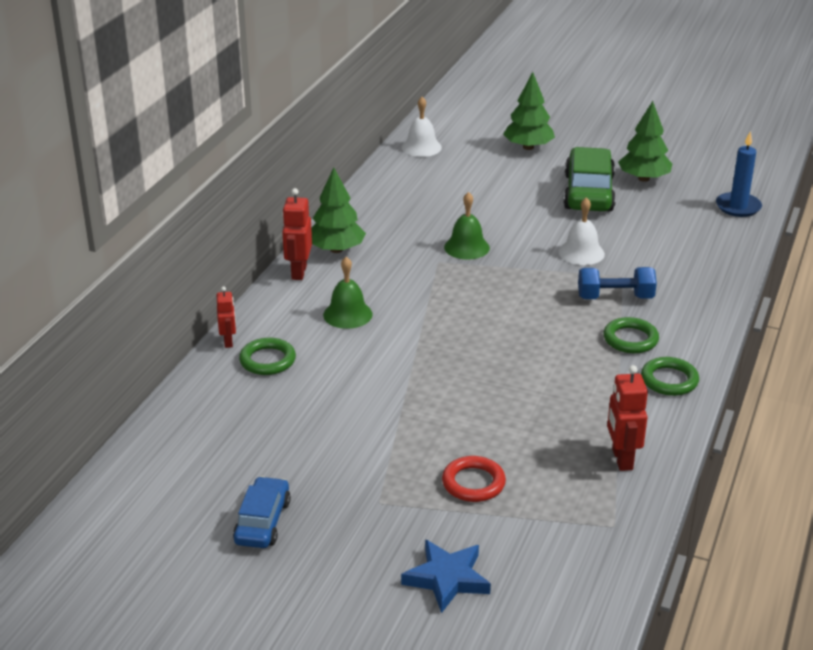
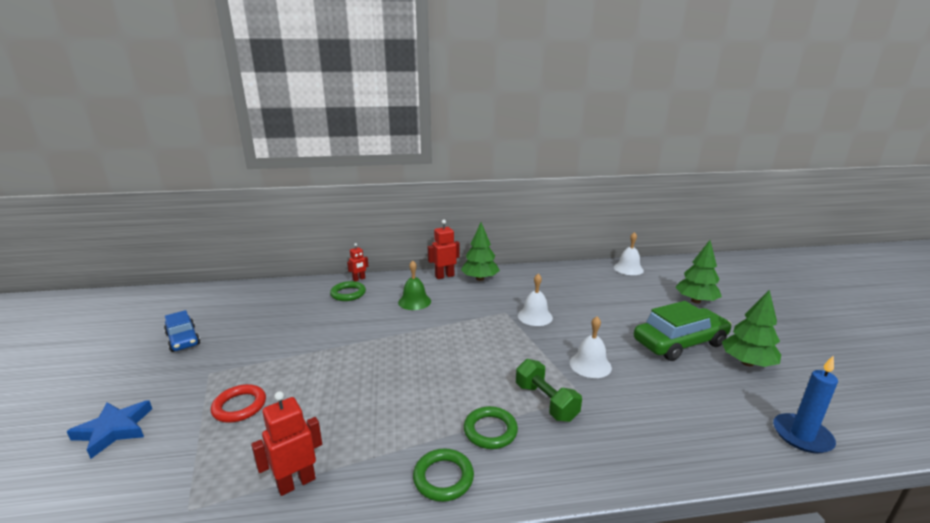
camera: 60 degrees right, 10 degrees down
blue car [233,476,291,548] -> blue car turned 75 degrees clockwise [164,310,200,352]
green bell [444,192,490,260] -> white bell [518,274,553,326]
blue dumbbell [578,267,657,299] -> green dumbbell [516,359,582,422]

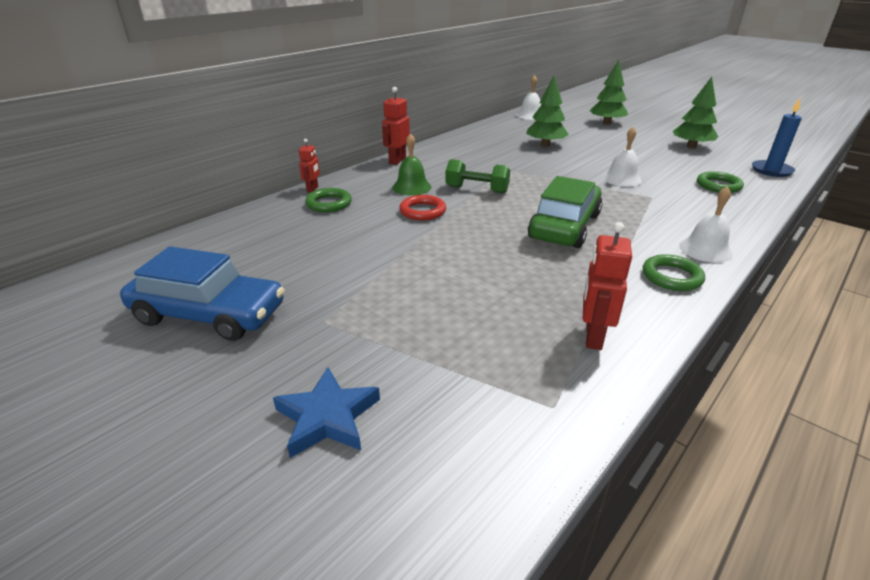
camera: 40 degrees left, 10 degrees up
blue car [164,310,200,352] -> blue car [120,246,285,341], size x1.67
red ring [211,384,266,423] -> red ring moved to [399,195,446,221]
green tree [461,222,500,281] -> green tree moved to [526,76,569,146]
green ring [464,406,518,449] -> green ring moved to [697,171,744,193]
green dumbbell [516,359,582,422] -> green dumbbell moved to [445,159,510,194]
white bell [518,274,553,326] -> white bell moved to [679,186,733,263]
green car [634,301,732,361] -> green car moved to [528,176,602,248]

